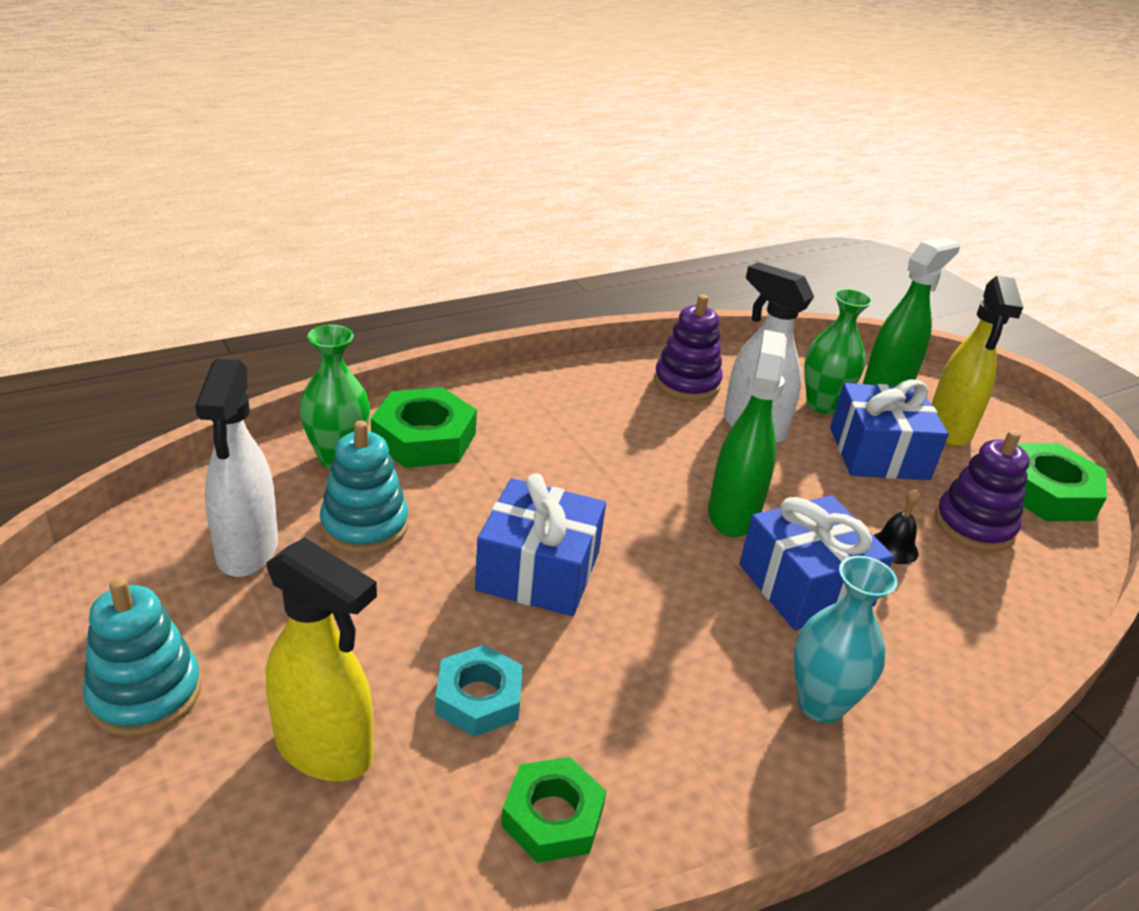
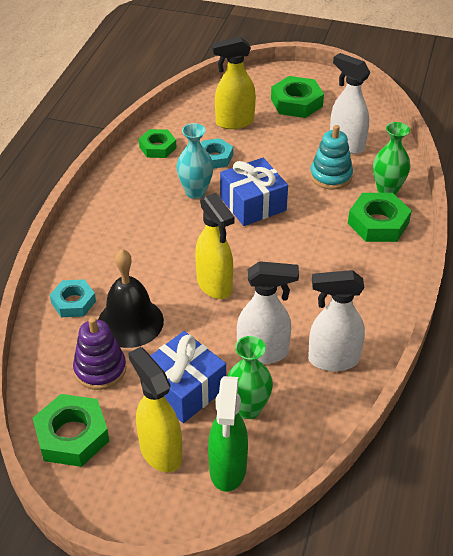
camera: 140 degrees right, 10 degrees up
turquoise stacking toy [83,577,202,737] -> green nut [271,76,324,118]
purple stacking toy [654,295,723,401] -> white spray bottle [308,270,365,371]
green spray bottle [708,330,787,537] -> yellow spray bottle [195,193,235,299]
blue gift [739,495,894,630] -> none
turquoise vase [794,556,898,723] -> turquoise vase moved to [176,123,213,199]
black bell [873,490,920,564] -> black bell [98,249,164,348], size x2.27
none -> turquoise nut [50,279,96,317]

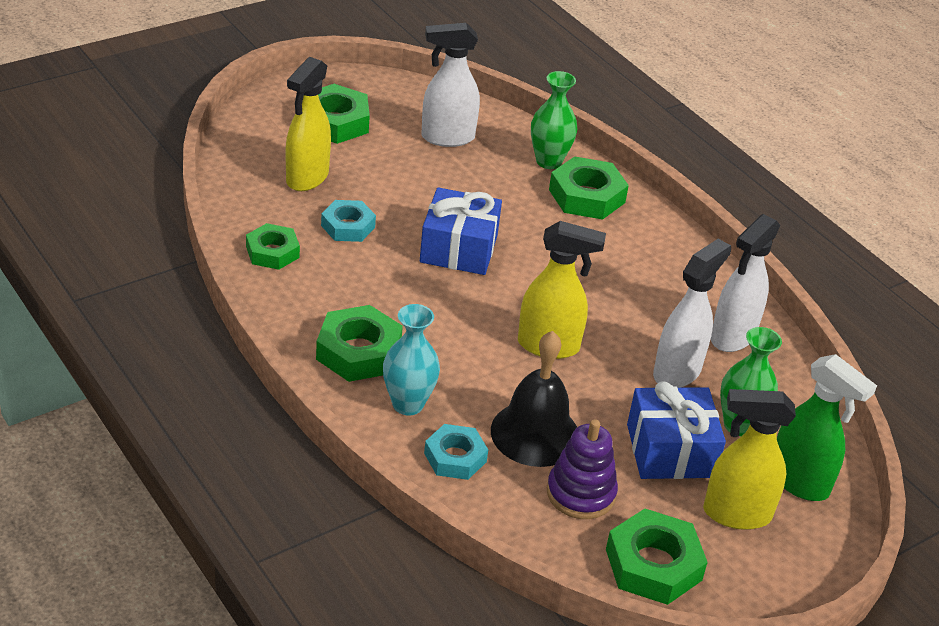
camera: 55 degrees left, 5 degrees down
turquoise vase [176,123,213,199] -> turquoise vase moved to [383,304,440,415]
turquoise stacking toy [310,125,353,190] -> none
none -> green nut [316,305,403,382]

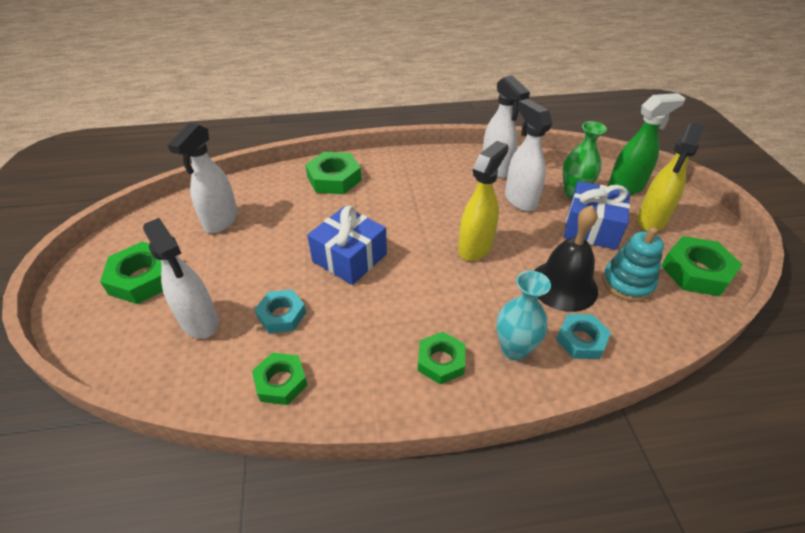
camera: 60 degrees left, 5 degrees up
yellow spray bottle [286,57,331,191] -> white spray bottle [143,218,219,339]
green nut [316,305,403,382] -> green nut [418,332,465,384], size x0.67
green vase [531,71,577,169] -> none
purple stacking toy [547,419,618,519] -> turquoise stacking toy [602,227,664,302]

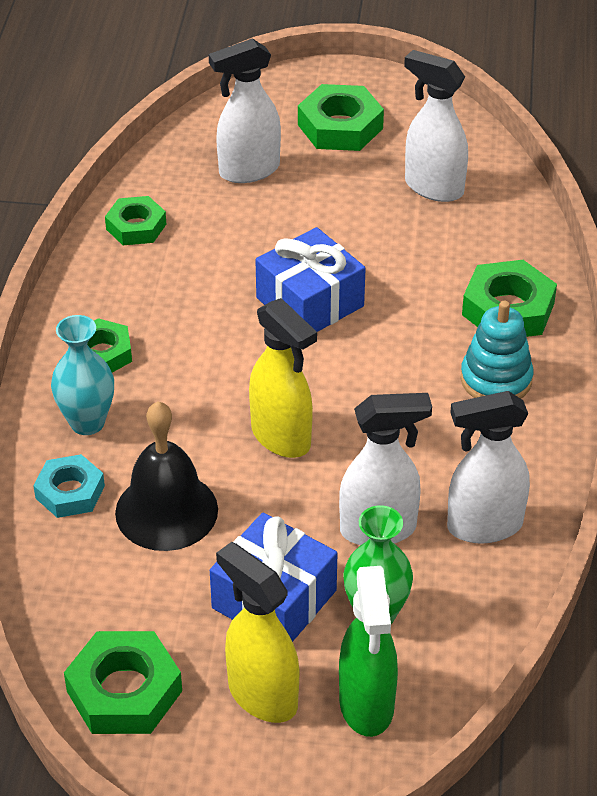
camera: 105 degrees right, 0 degrees up
turquoise nut [254,289,306,333] -> none
turquoise stacking toy [602,227,664,302] -> turquoise stacking toy moved to [460,301,534,399]

